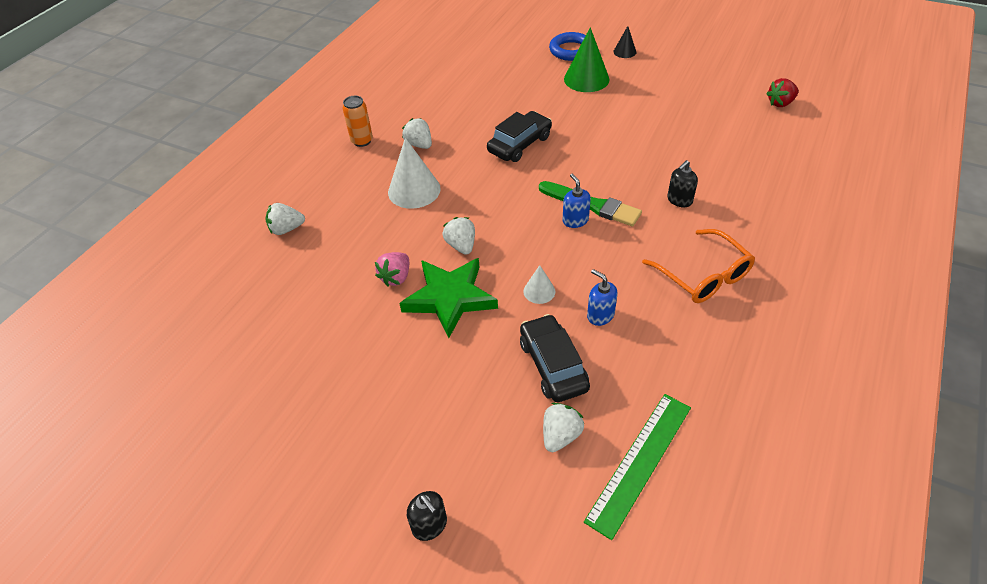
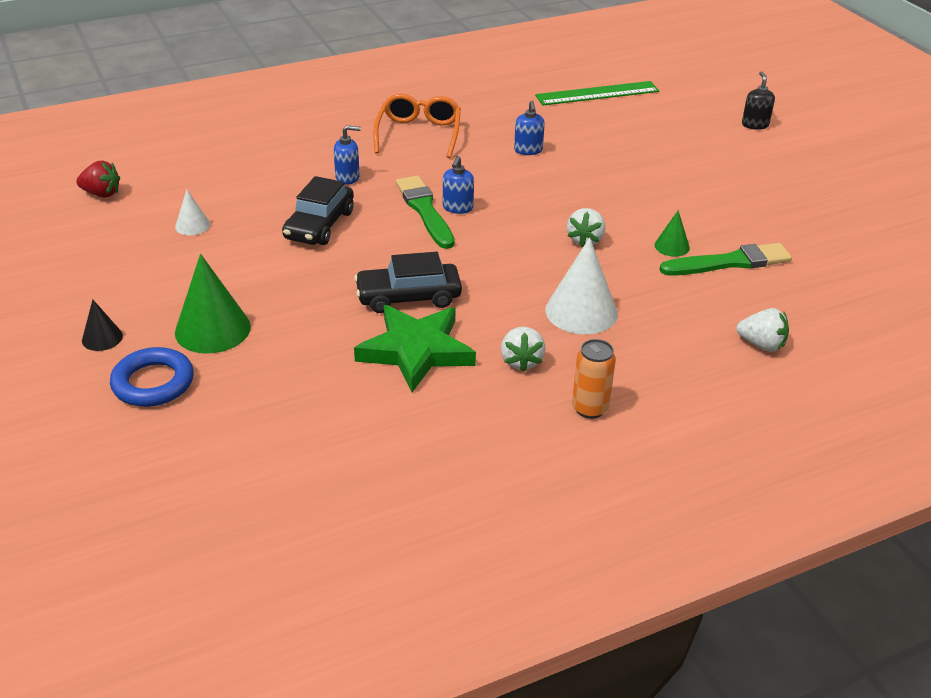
camera: 145 degrees left, 10 degrees down
pink strawberry [375,252,409,287] -> green cone [655,210,690,257]
green star [399,258,498,338] -> green star moved to [354,305,476,392]
black car [520,314,590,402] -> black car moved to [282,176,354,245]
white cone [523,265,555,304] -> white cone moved to [175,190,211,235]
white strawberry [543,403,584,452] -> none
black soap dispenser [667,160,698,207] -> blue soap dispenser [334,125,361,184]
none -> green brush [659,243,792,276]

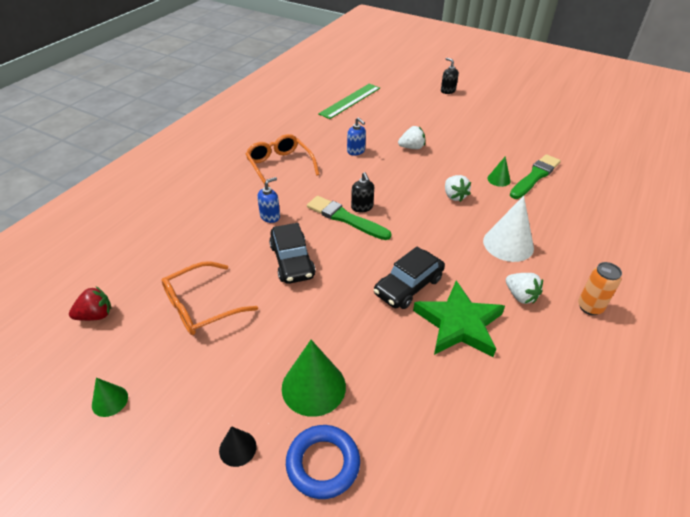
camera: 35 degrees left, 5 degrees up
white cone [175,190,211,235] -> orange glasses [162,261,258,335]
blue soap dispenser [443,156,474,214] -> black soap dispenser [351,172,374,213]
white strawberry [736,308,789,352] -> white strawberry moved to [398,126,425,149]
none -> green cone [92,378,128,417]

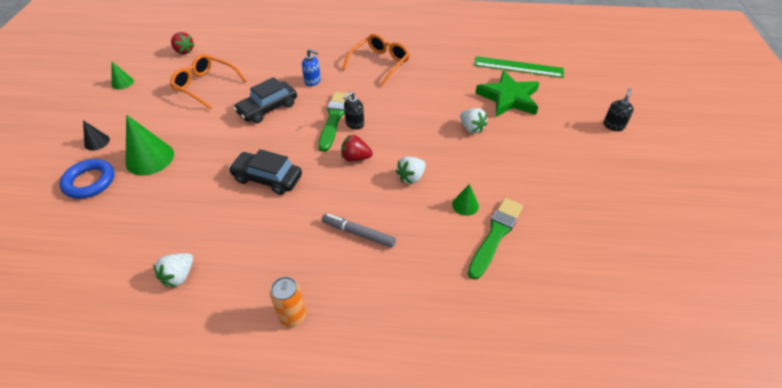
camera: 65 degrees right, 5 degrees up
blue soap dispenser [347,117,366,156] -> none
green star [413,280,505,357] -> green star moved to [475,70,540,117]
white cone [483,196,534,262] -> grey marker [322,214,396,248]
white strawberry [506,273,543,304] -> white strawberry moved to [153,253,193,287]
green brush [510,154,561,199] -> green brush turned 75 degrees counterclockwise [468,198,523,280]
none -> red strawberry [341,135,373,161]

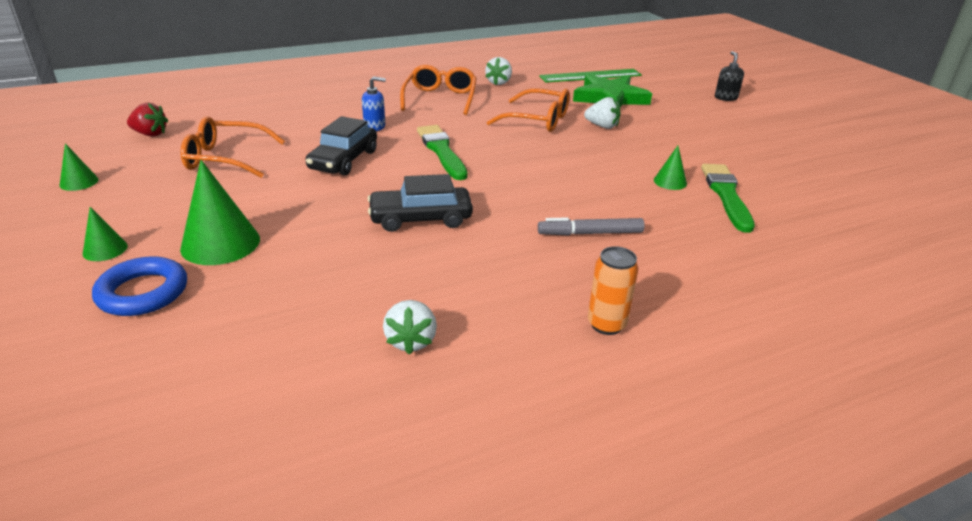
camera: 30 degrees left, 15 degrees down
black cone [83,120,110,151] -> green cone [83,207,128,261]
red strawberry [341,135,373,161] -> none
black soap dispenser [343,92,364,130] -> none
white strawberry [396,156,426,184] -> white strawberry moved to [485,57,512,85]
none -> orange glasses [487,88,570,132]

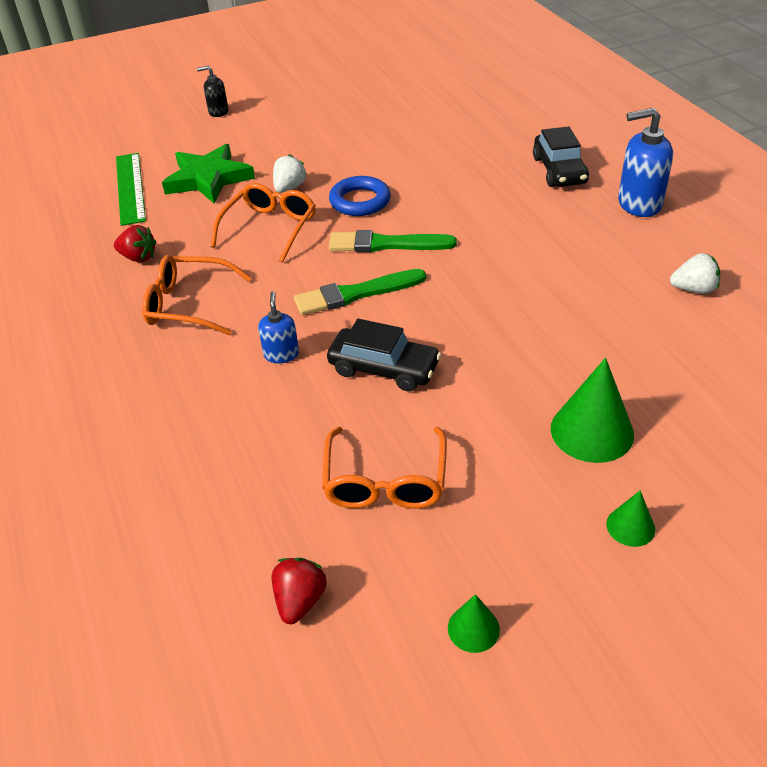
camera: 85 degrees left, 10 degrees up
blue ring [92,256,187,316] -> blue ring moved to [329,176,391,216]
black car [368,174,473,232] -> black car moved to [533,127,589,187]
white strawberry [485,57,512,85] -> red strawberry [114,225,156,263]
grey marker [538,217,645,235] -> none
orange can [588,246,638,335] -> blue soap dispenser [618,108,673,217]
green cone [654,146,687,190] -> none
green brush [701,164,755,233] -> green brush moved to [329,230,457,252]

